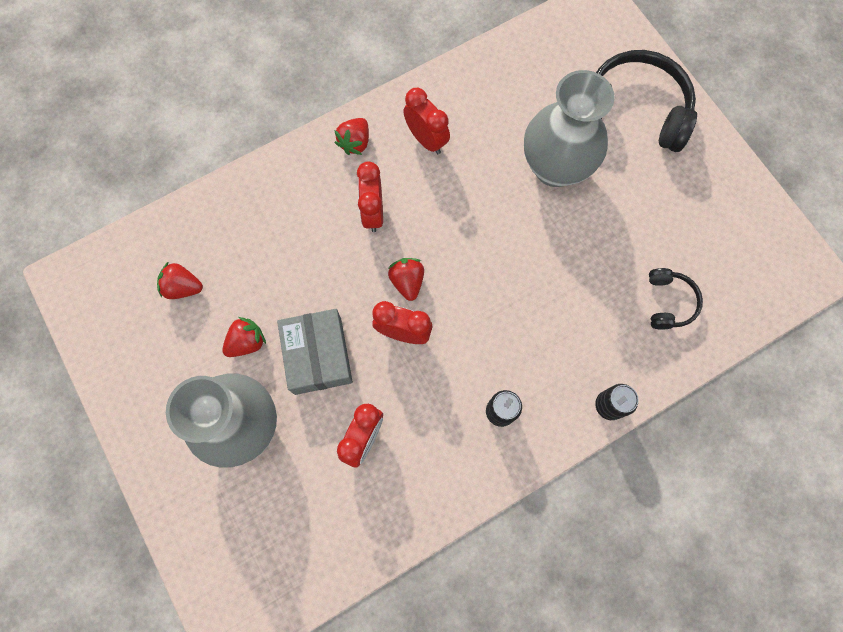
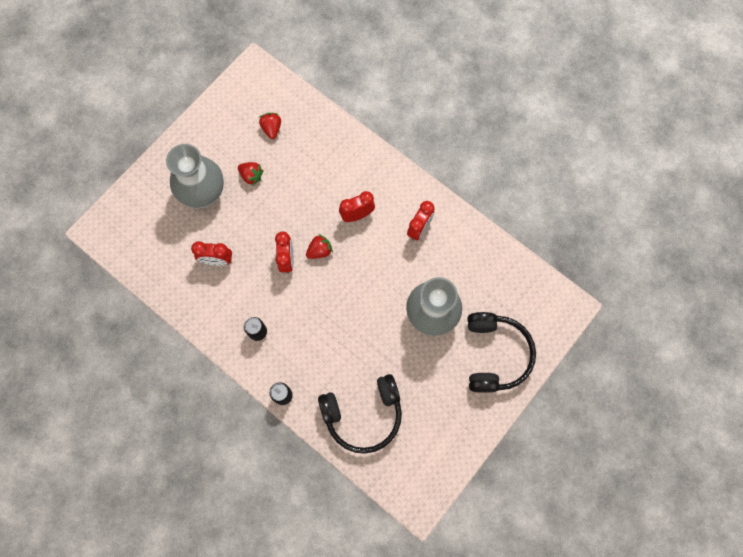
camera: 70 degrees right, 0 degrees up
grey box [277,309,353,395] -> none
red strawberry [335,118,369,155] -> none
black headphones [649,268,703,330] -> black headphones [318,374,402,454], size x1.98

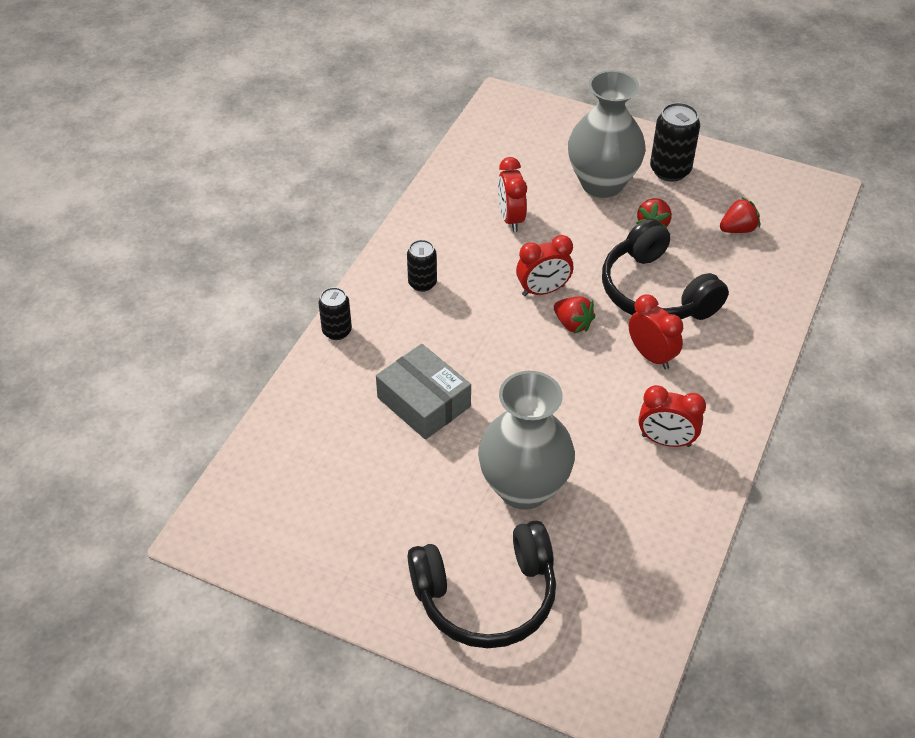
camera: 75 degrees right, 25 degrees down
black headphones [318,374,402,454] -> black headphones moved to [602,219,729,320]
none -> grey box [376,344,471,440]
none -> black can [650,103,700,182]

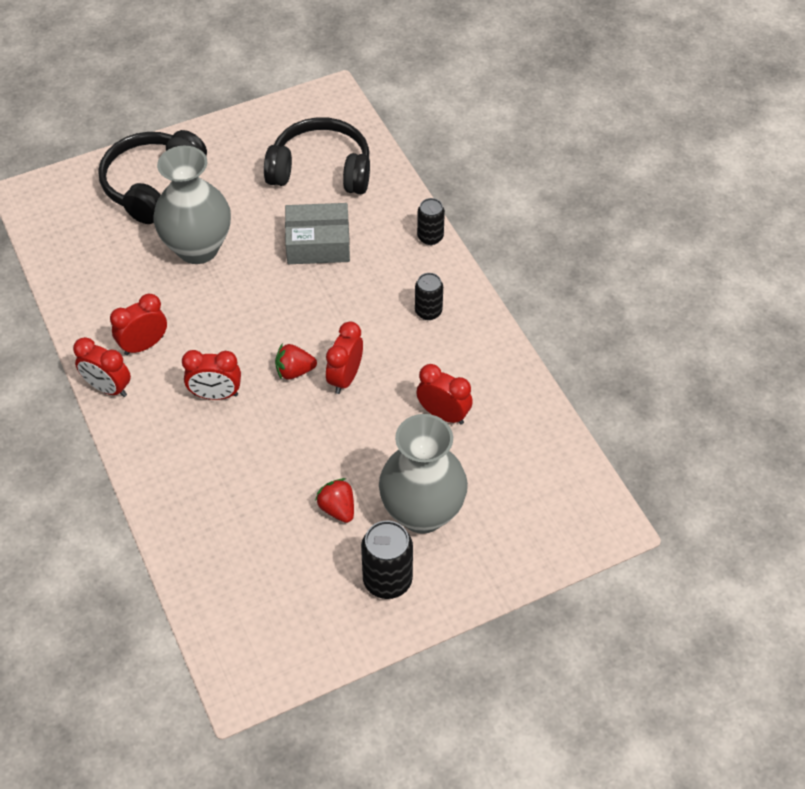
camera: 130 degrees right, 5 degrees up
black headphones [602,219,729,320] -> black headphones moved to [264,117,370,194]
red strawberry [720,197,760,233] -> none
none -> red clock [73,337,131,397]

